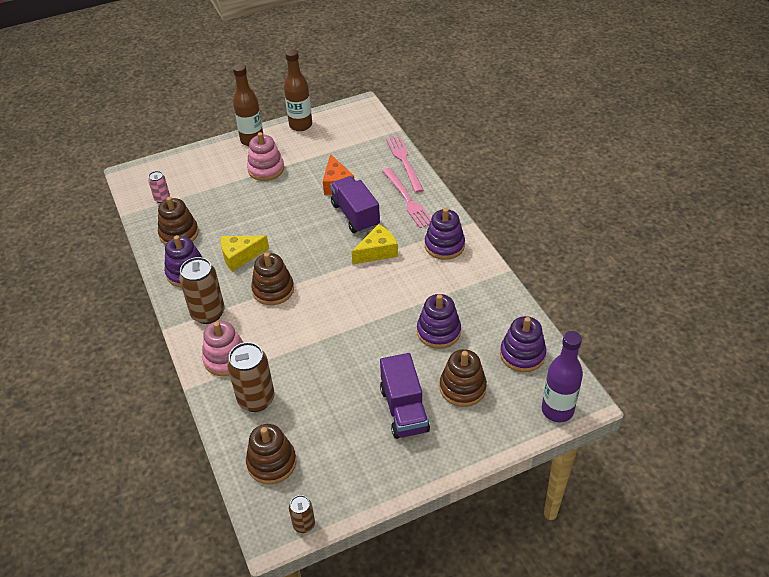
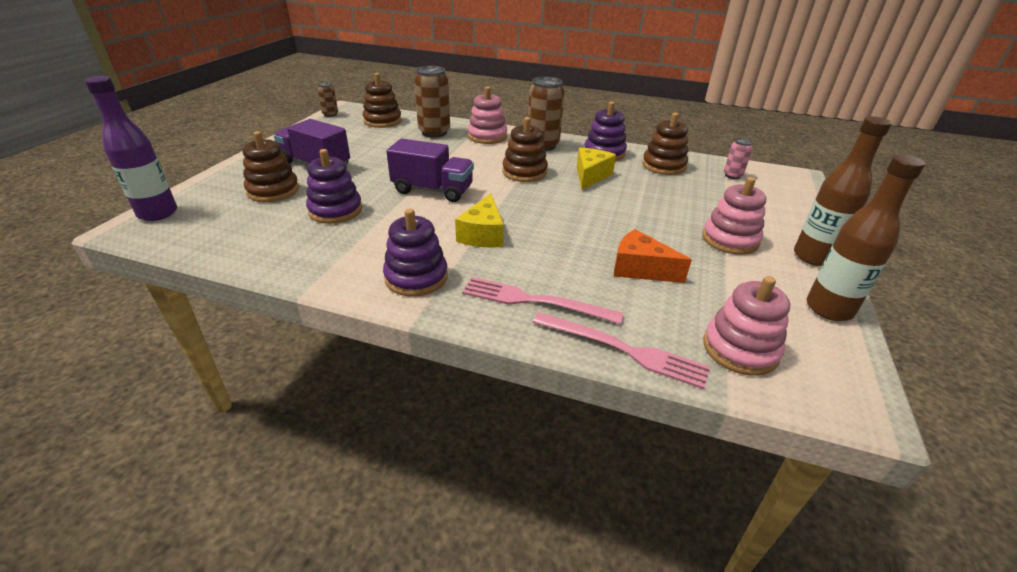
camera: 130 degrees right, 10 degrees down
purple truck [330,176,380,233] -> purple truck moved to [386,138,474,202]
purple stacking toy [500,316,546,372] -> none
none -> pink stacking toy [703,276,790,376]

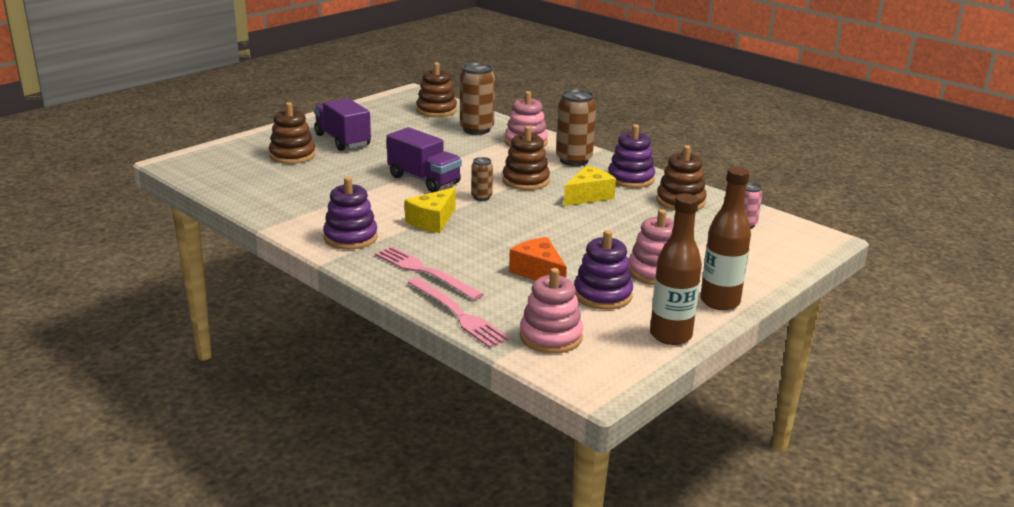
camera: 25 degrees right, 10 degrees down
purple bottle [85,76,177,221] -> none
purple stacking toy [306,149,362,224] -> purple stacking toy moved to [574,230,633,310]
brown can [317,82,338,117] -> brown can moved to [471,157,493,201]

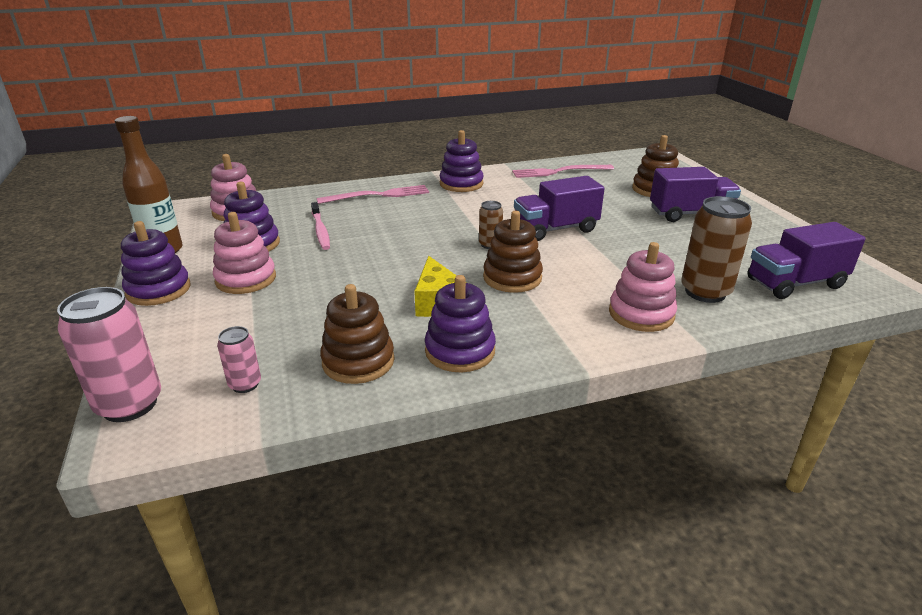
camera: 120 degrees right, 5 degrees up
yellow cheese [405,187,456,233] -> none
pink fork [407,277,510,348] -> pink fork moved to [512,165,614,178]
brown stacking toy [417,62,457,117] -> purple truck [747,222,866,299]
orange cheese [509,237,567,281] -> pink toothbrush [311,202,330,250]
brown can [556,89,596,166] -> none
brown bottle [700,167,751,310] -> purple stacking toy [121,221,191,306]
none -> pink can [57,287,161,422]

